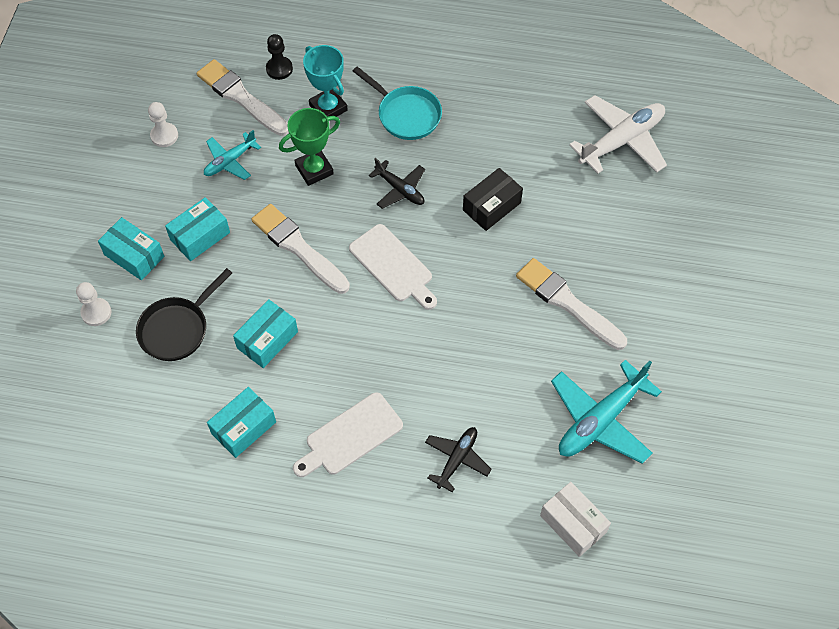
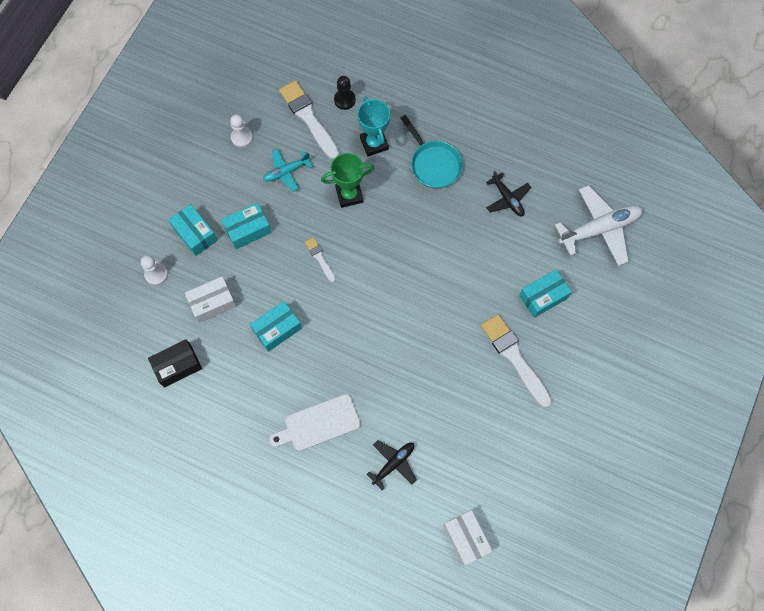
camera: 15 degrees right, 10 degrees up
black pan [136,268,232,361] -> white box [185,276,237,323]
turquoise box [207,387,276,458] -> turquoise box moved to [519,269,572,318]
white brush [251,204,350,294] -> white brush [305,237,336,282], size x0.51
white cutting board [349,224,437,310] -> none
black plane [369,158,425,209] -> black plane moved to [486,171,531,216]
black box [463,168,523,231] -> black box moved to [148,339,202,388]
turquoise plane [551,360,662,464] -> none

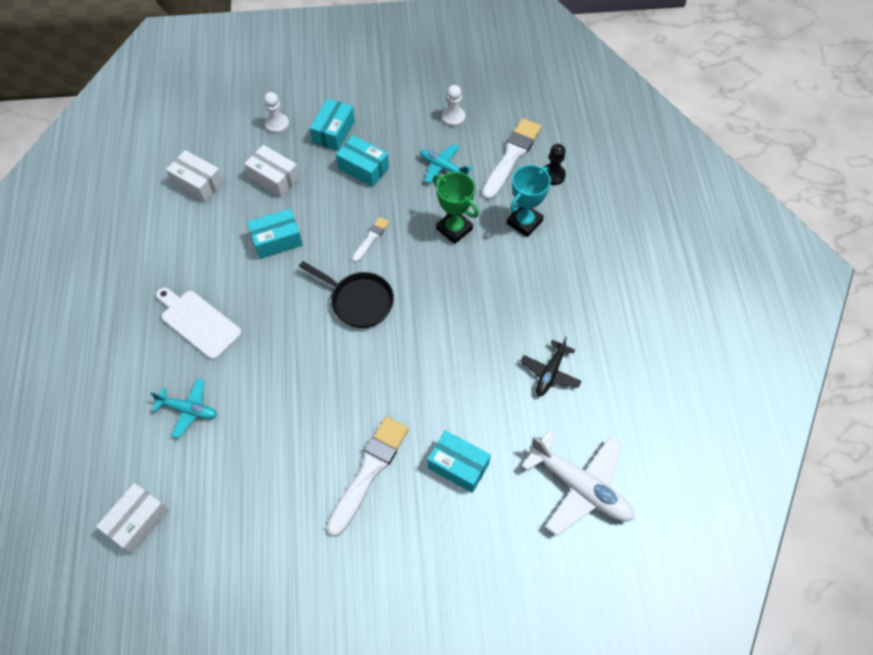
camera: 60 degrees right, 10 degrees down
black box [148,339,202,388] -> white box [166,150,224,202]
turquoise box [250,301,302,352] -> turquoise box turned 45 degrees counterclockwise [247,209,303,259]
black plane [367,440,417,490] -> turquoise plane [150,378,217,438]
turquoise pan [401,115,463,188] -> none
none -> black pan [299,261,394,328]

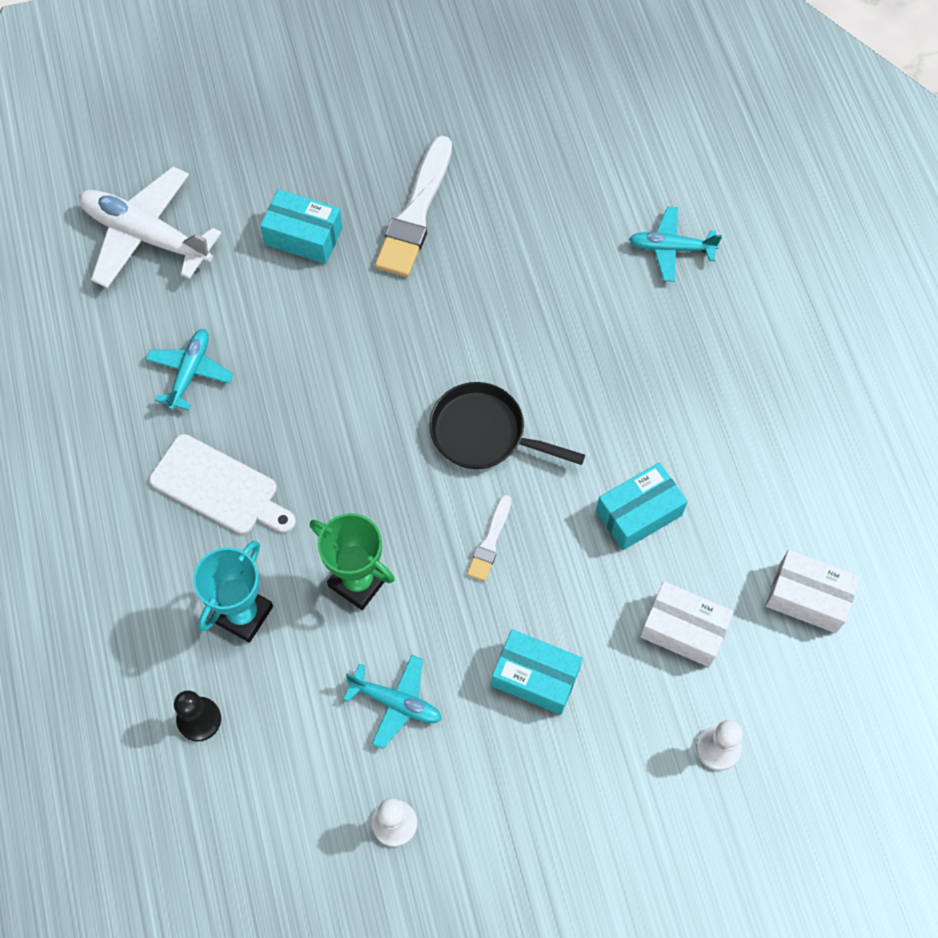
camera: 170 degrees right, 5 degrees up
white box [96,483,169,554] -> none
white cutting board [156,288,242,360] -> white cutting board moved to [149,434,296,534]
turquoise box [310,98,355,151] -> none
white brush [482,118,542,200] -> none
black plane [520,337,581,396] -> turquoise plane [145,329,233,410]

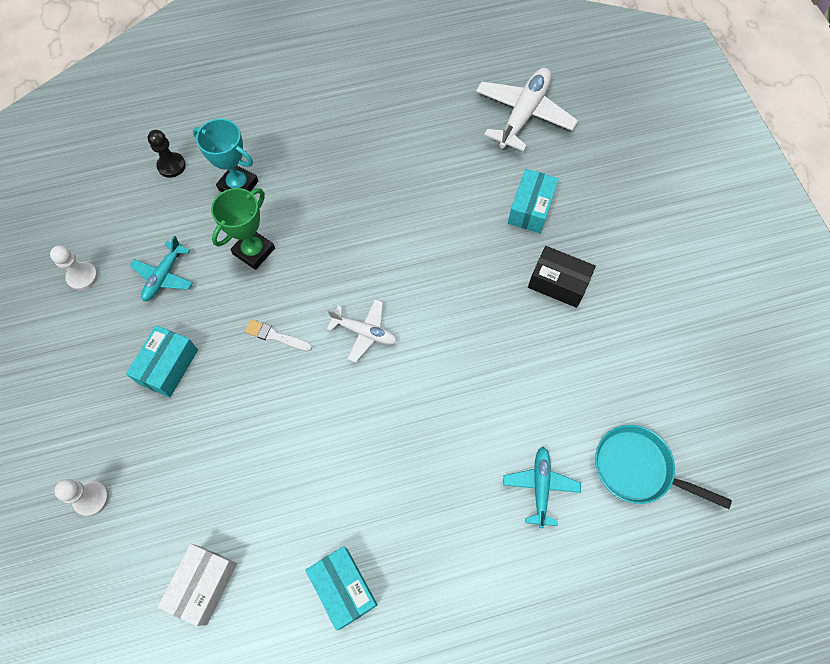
camera: 90 degrees right, 0 degrees up
turquoise plane [145,329,233,410] -> none
white cutting board [149,434,296,534] -> none
white brush [375,136,452,277] -> black box [528,246,596,308]
black pan [429,382,585,469] -> white plane [327,299,397,363]
turquoise box [596,462,688,550] -> turquoise box moved to [305,546,377,630]
white box [640,581,734,667] -> none
none -> turquoise pan [595,425,732,509]

